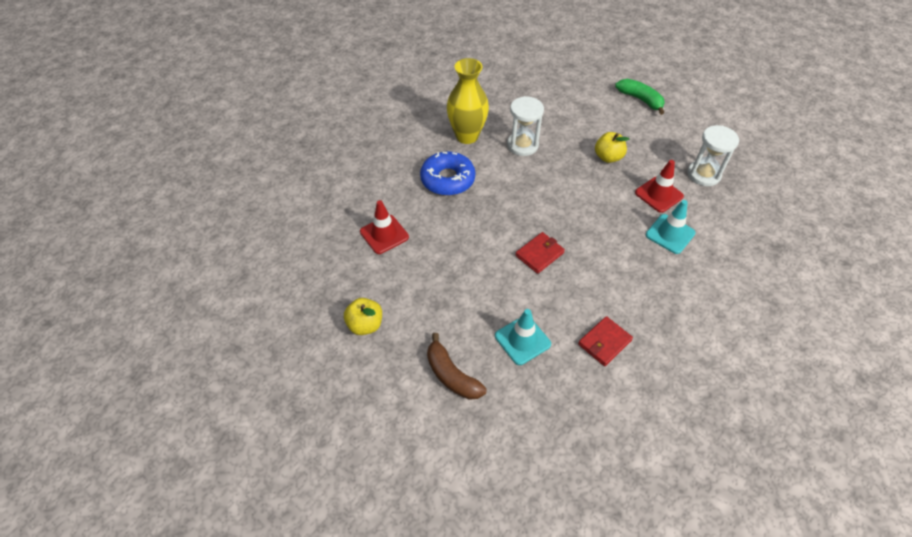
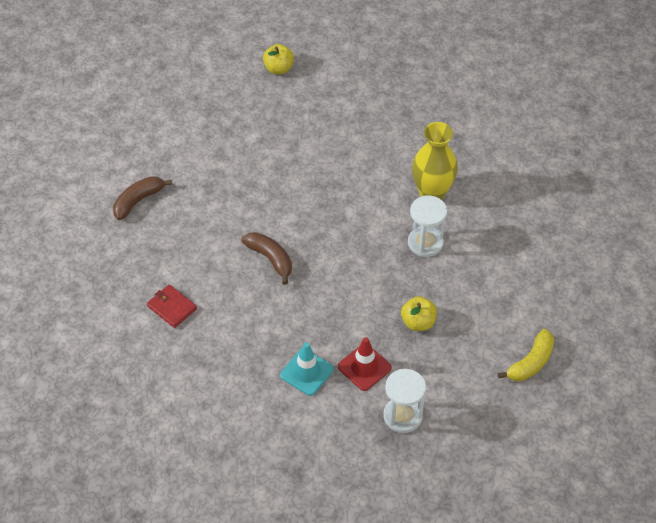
camera: 85 degrees right, 0 degrees up
yellow apple [344,298,382,335] -> yellow apple moved to [263,44,294,74]
red traffic cone [360,200,409,254] -> none
blue donut [420,151,475,196] -> none
turquoise traffic cone [495,309,551,365] -> none
red wallet [515,232,565,274] -> brown banana [241,232,292,285]
green banana [615,79,665,115] -> yellow banana [498,329,554,381]

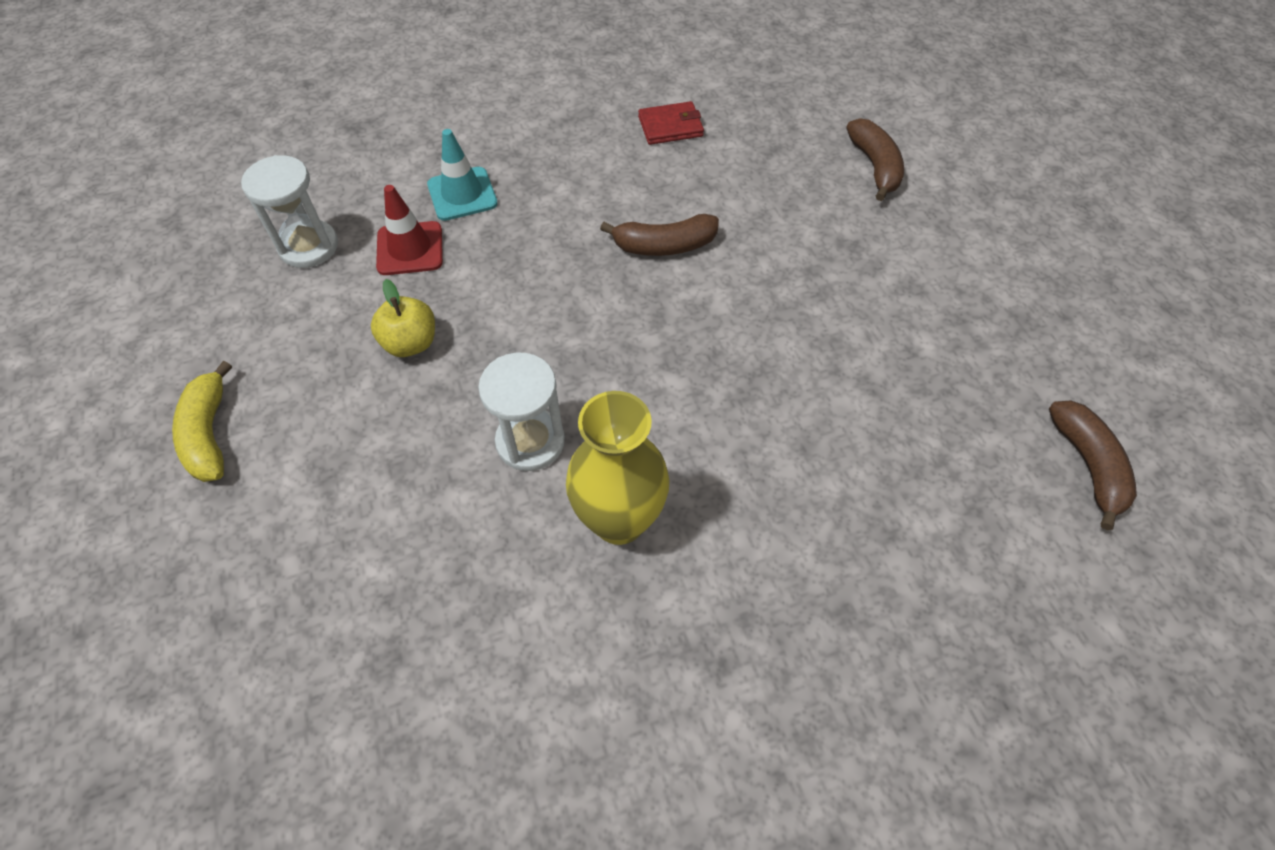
camera: 125 degrees right, 5 degrees up
yellow apple [263,44,294,74] -> brown banana [1049,400,1137,530]

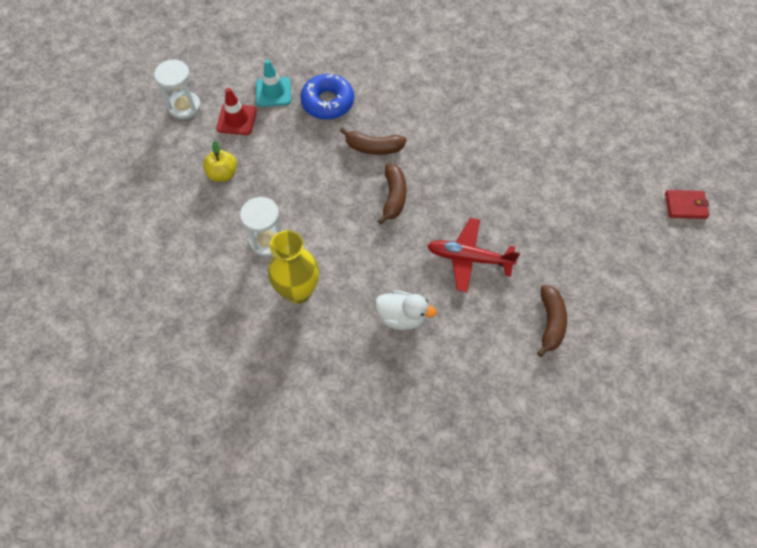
camera: 15 degrees right, 5 degrees up
yellow banana [172,361,232,482] -> none
red wallet [638,101,704,145] -> red wallet moved to [665,190,709,219]
brown banana [846,118,904,201] -> brown banana moved to [378,164,407,224]
none -> blue donut [300,74,354,120]
none -> white duck [375,290,437,330]
none -> red plane [427,218,520,292]

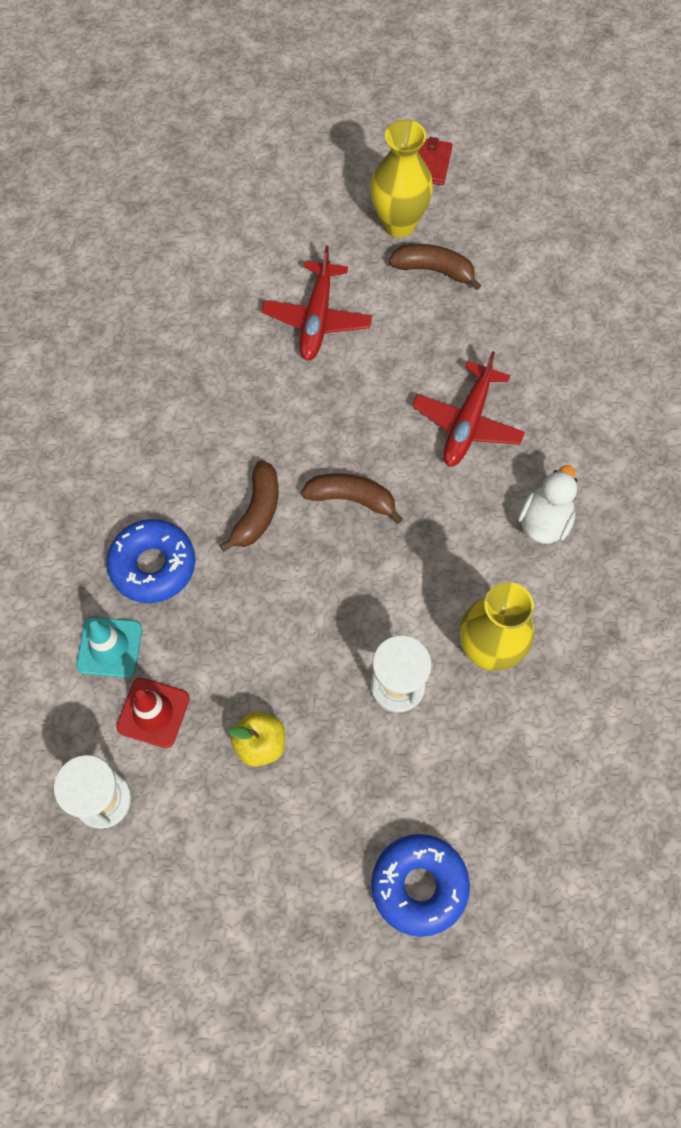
camera: 80 degrees left, 5 degrees up
brown banana [537,285,567,357] -> brown banana moved to [389,244,481,290]
none -> red plane [261,246,372,361]
none -> yellow vase [370,119,433,238]
none -> blue donut [371,834,470,937]

